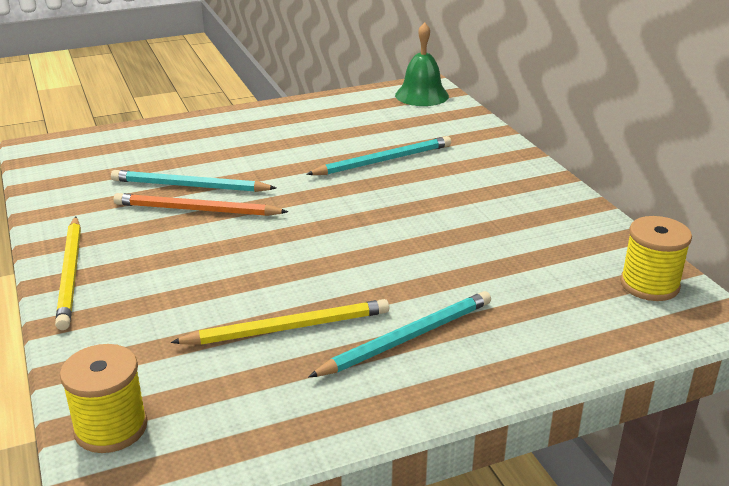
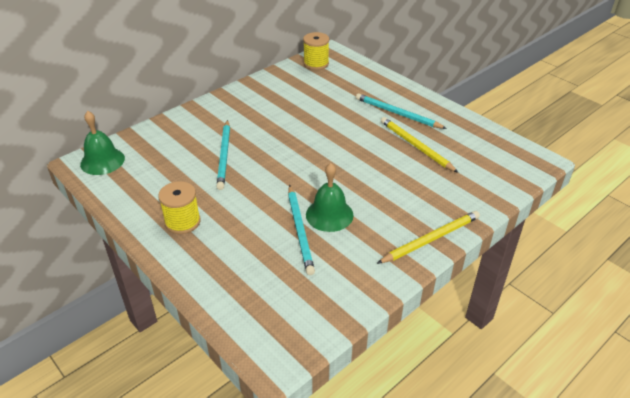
camera: 110 degrees left, 10 degrees up
yellow spool [60,344,148,453] -> yellow spool moved to [158,181,201,234]
orange pencil [114,193,288,216] -> green bell [306,163,354,232]
turquoise pencil [306,136,451,175] -> turquoise pencil turned 135 degrees counterclockwise [216,120,230,190]

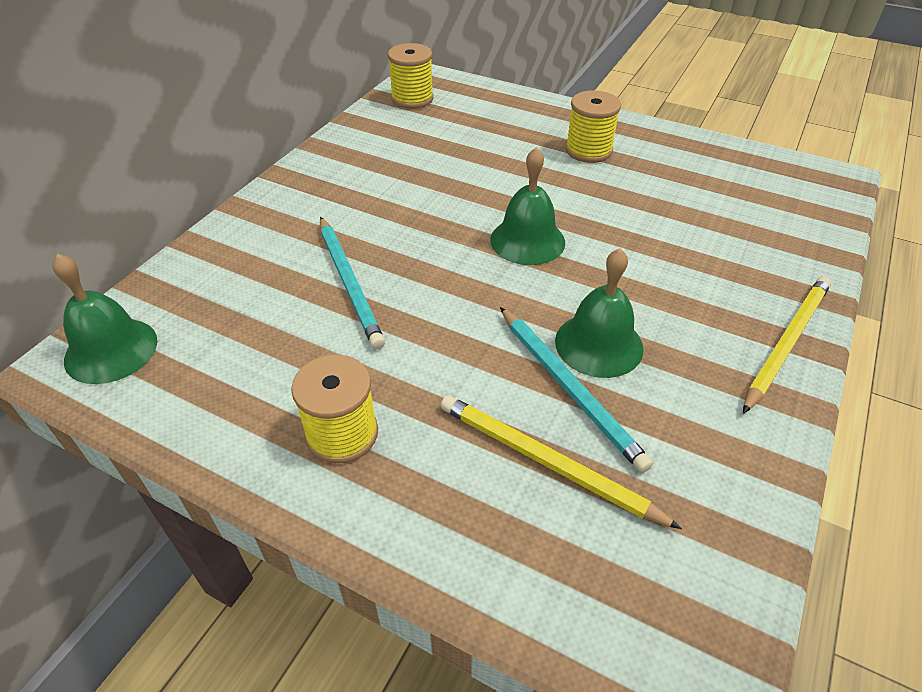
camera: 20 degrees left, 5 degrees up
turquoise pencil [356,93,447,129] -> yellow spool [565,90,621,163]
yellow pencil [381,117,459,173] -> yellow pencil moved to [441,396,682,529]
none -> green bell [490,147,565,265]

